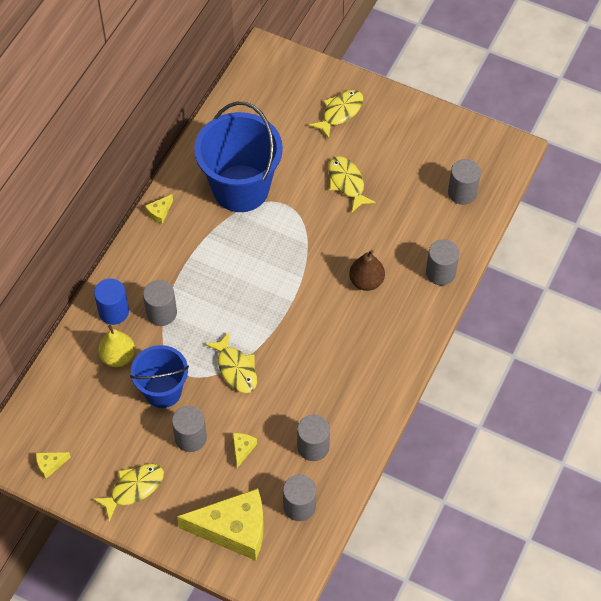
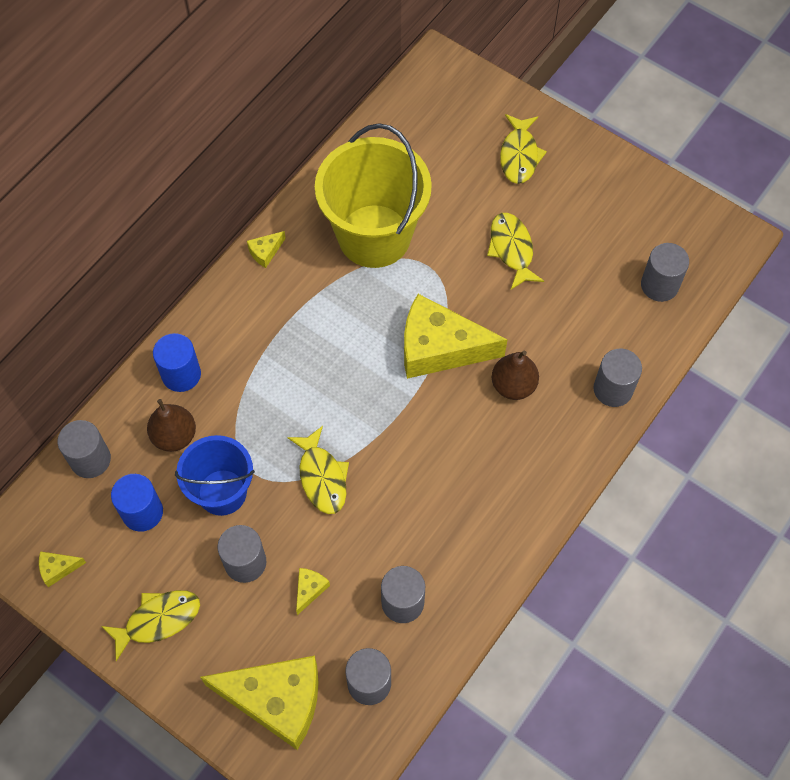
camera: 10 degrees right, 5 degrees up
yellow pear [98,325,135,367] -> brown pear [147,399,196,452]
grey cylinder [143,280,177,326] -> grey cylinder moved to [58,420,111,478]
blue bucket [194,102,283,212] -> yellow bucket [315,123,432,268]
yellow fish [309,90,363,139] -> yellow fish turned 135 degrees clockwise [500,114,547,184]
none -> blue cylinder [111,474,163,532]
none -> yellow cheese [404,294,508,379]

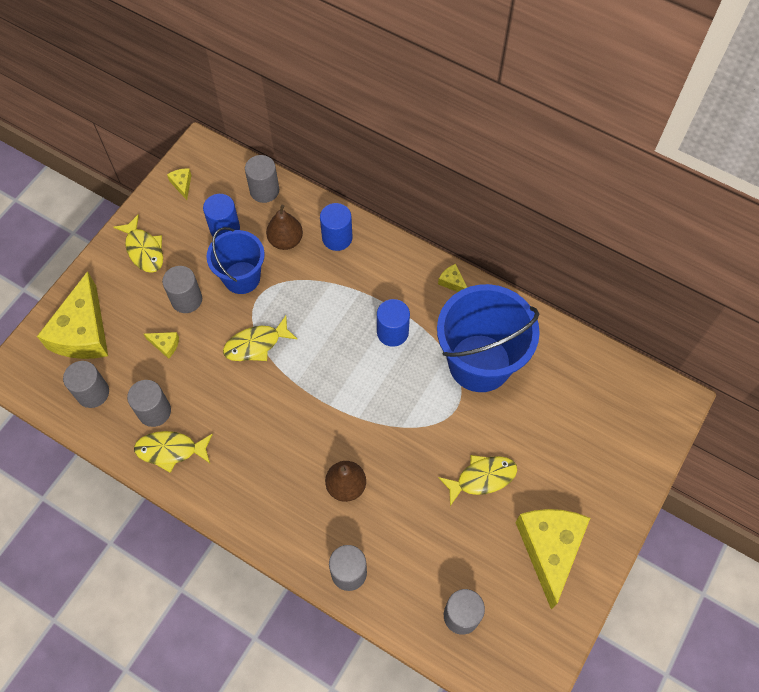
camera: 85 degrees right, 0 degrees up
yellow bucket [315,123,432,268] -> blue bucket [437,284,540,392]
yellow cheese [404,294,508,379] -> yellow cheese moved to [515,509,590,609]
yellow fish [500,114,547,184] -> yellow fish moved to [134,431,213,473]
none -> blue cylinder [377,299,410,347]

